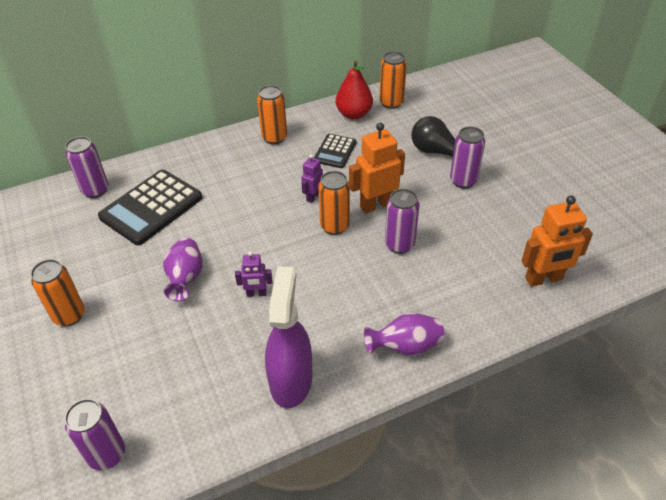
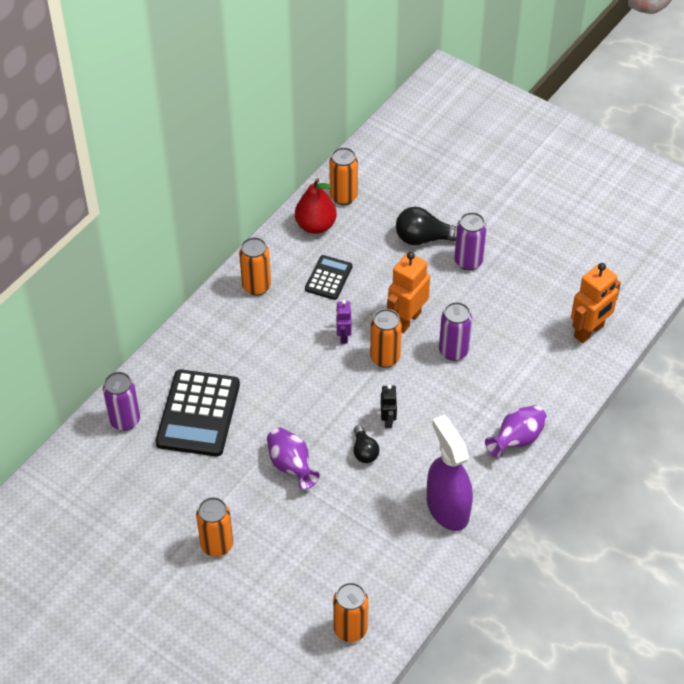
camera: 30 degrees left, 5 degrees up
purple can [65,399,125,470] -> orange can [333,582,368,642]
purple robot [235,251,272,297] -> black light bulb [354,425,380,463]
black calculator [314,134,357,168] -> black calculator turned 150 degrees counterclockwise [305,255,353,300]
none -> black robot [381,385,397,428]

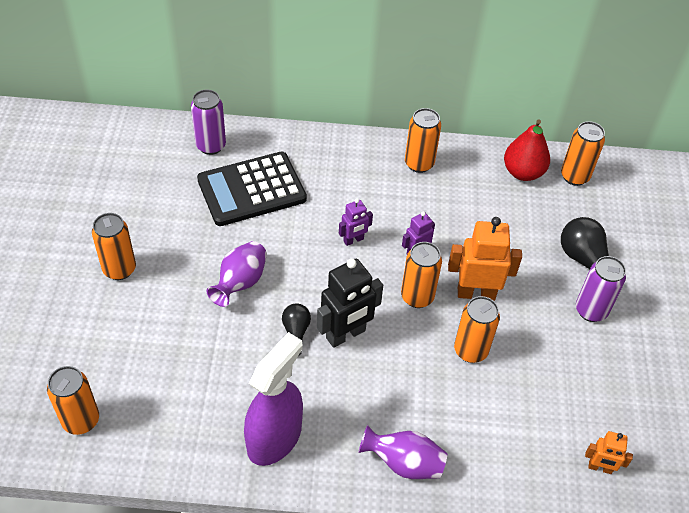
camera: 55 degrees right, 0 degrees up
black calculator [305,255,353,300] -> none
black light bulb [354,425,380,463] -> black light bulb turned 135 degrees clockwise [282,303,311,356]
black robot [381,385,397,428] -> black robot [317,259,383,348], size x1.82
purple can [439,302,472,361] -> orange can [454,296,500,363]
orange robot [571,263,621,343] -> orange robot [585,431,633,474], size x0.55
none -> purple robot [339,199,373,246]

